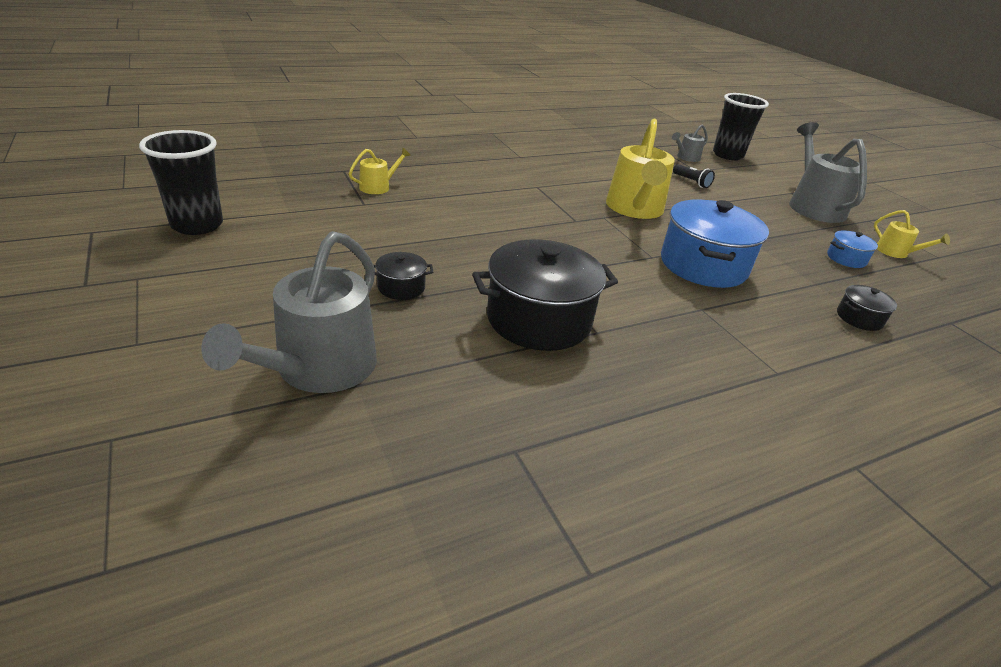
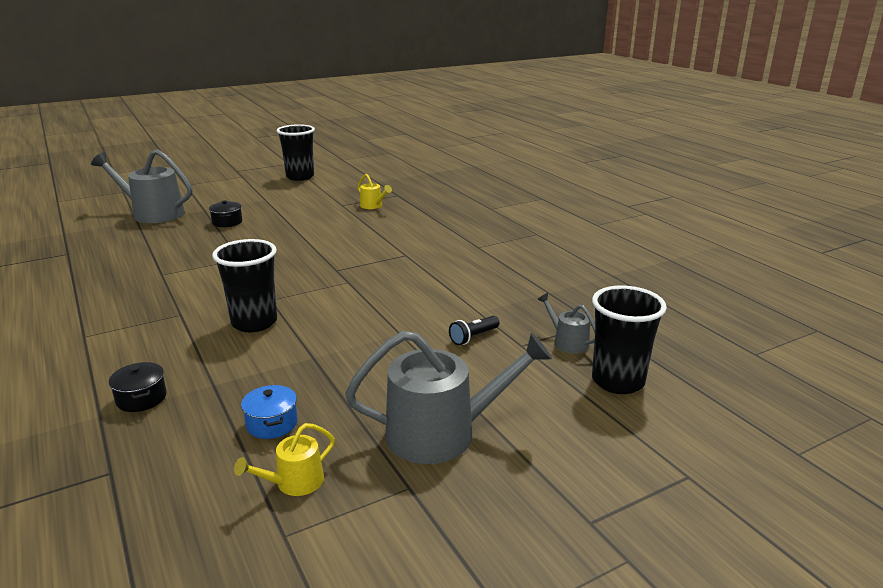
camera: 90 degrees right, 10 degrees down
black pot [472,240,618,351] -> none
yellow watering can [606,119,675,219] -> none
blue pot [661,199,769,288] -> black cup [212,239,277,332]

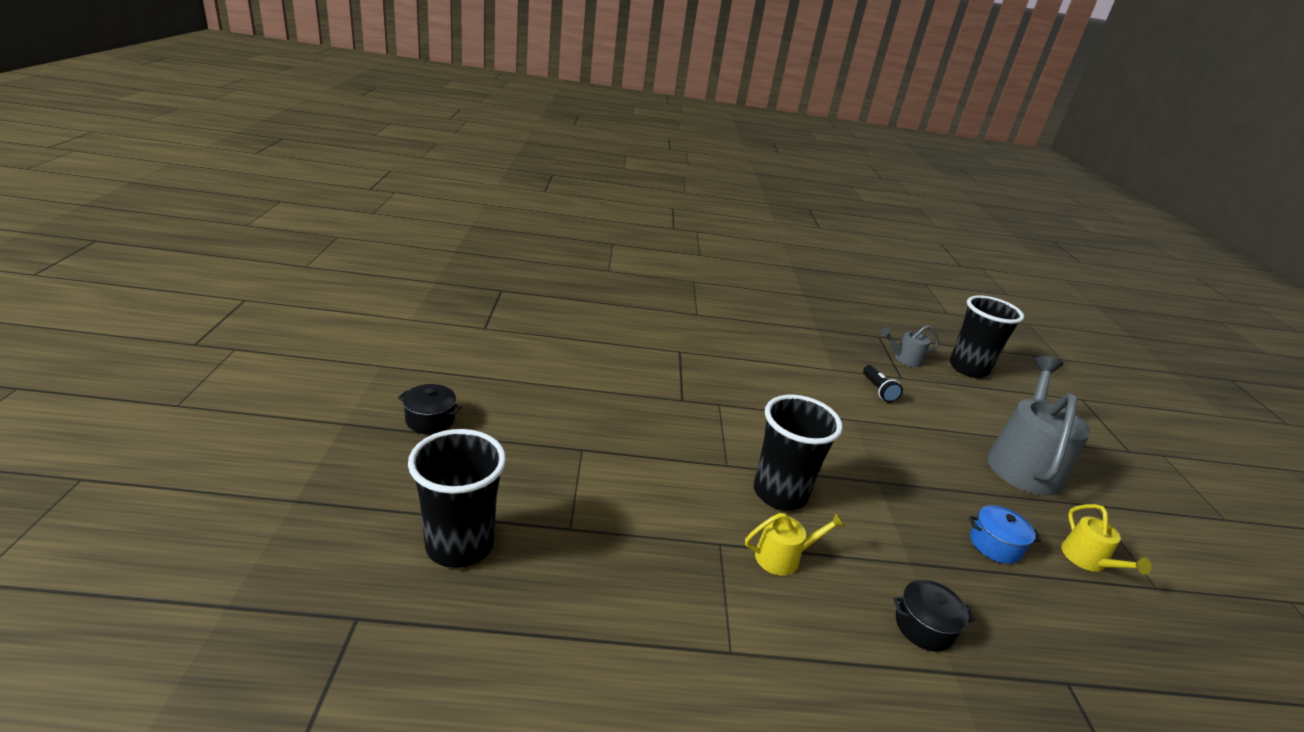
camera: 65 degrees left, 5 degrees up
grey watering can [91,149,192,223] -> none
black cup [277,124,315,181] -> black cup moved to [408,429,506,568]
yellow watering can [358,174,392,209] -> yellow watering can moved to [745,513,845,576]

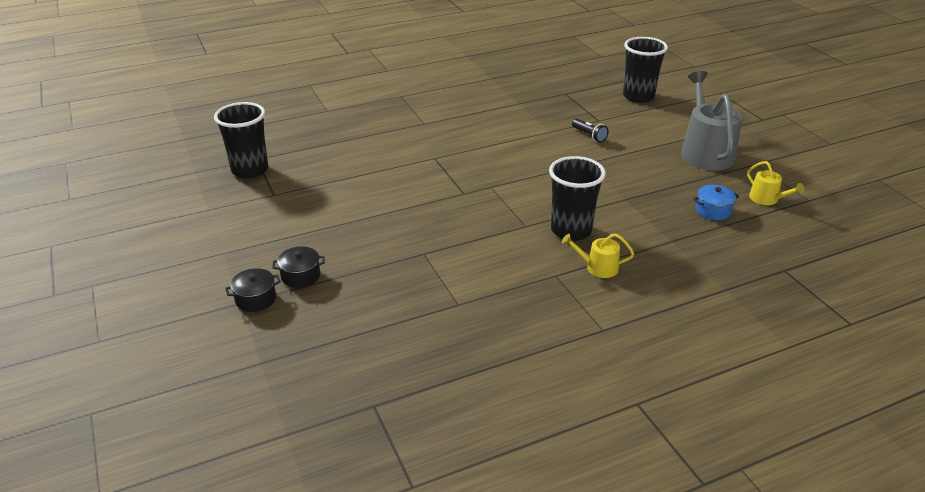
camera: 20 degrees left, 5 degrees up
black cup [408,429,506,568] -> black cup moved to [214,102,268,179]
yellow watering can [745,513,845,576] -> yellow watering can turned 135 degrees counterclockwise [562,233,634,278]
grey watering can [881,325,939,367] -> none
black pot [893,580,975,652] -> black pot moved to [225,268,281,312]

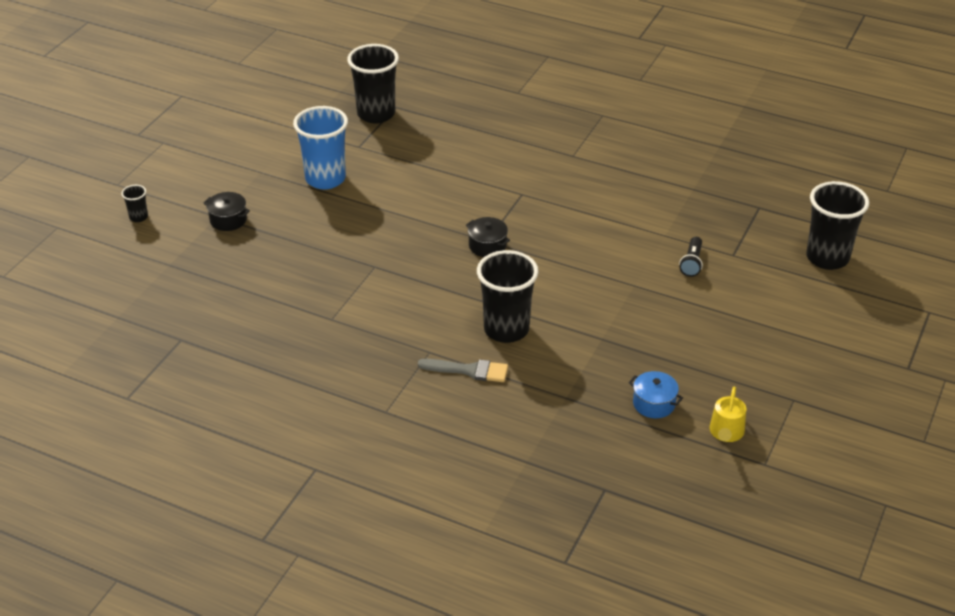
camera: 50 degrees right, 5 degrees up
black pot [273,246,325,288] -> black pot moved to [466,217,510,257]
yellow watering can [562,233,634,278] -> grey brush [418,359,508,382]
grey watering can [681,71,742,171] -> none
none -> black cup [121,185,148,222]
none -> blue cup [293,106,348,189]

